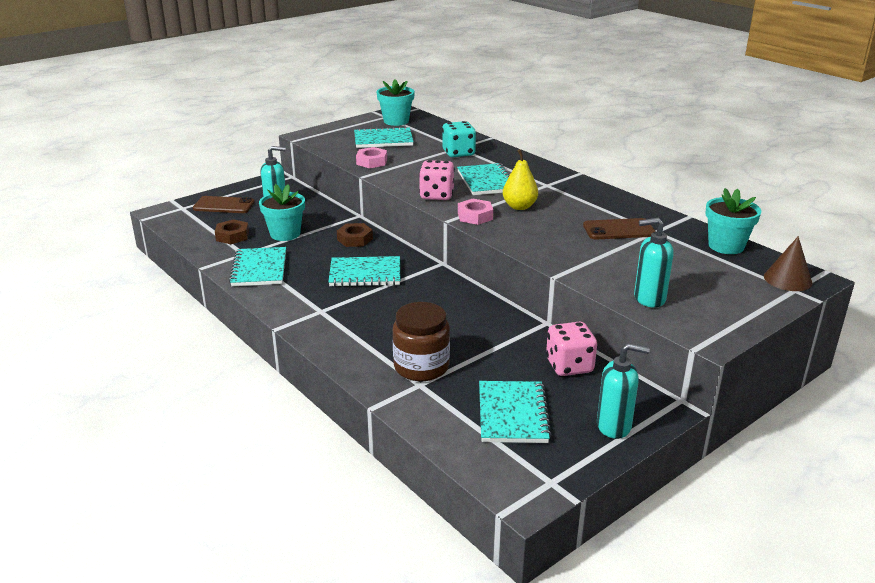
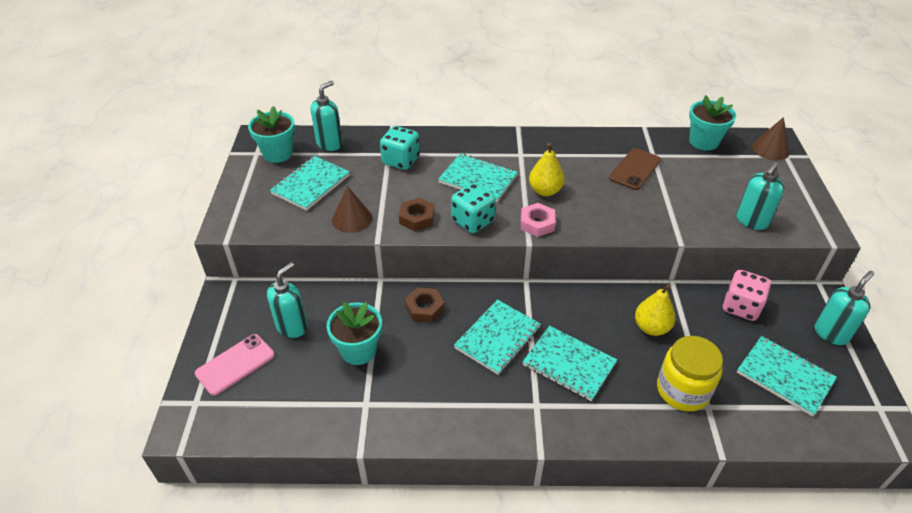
camera: 50 degrees left, 15 degrees up
brown phone [193,196,255,213] -> pink phone [195,334,275,396]
brown nut [215,219,249,244] -> brown nut moved to [399,198,434,231]
turquoise notebook [229,247,286,286] -> turquoise notebook moved to [523,326,617,401]
pink nut [356,147,387,168] -> brown cone [332,186,372,233]
brown jar [393,302,450,381] -> yellow jar [657,336,723,411]
pink dice [419,160,455,200] -> turquoise dice [451,183,496,233]
none -> turquoise soap dispenser [310,81,343,151]
none -> yellow pear [635,284,675,336]

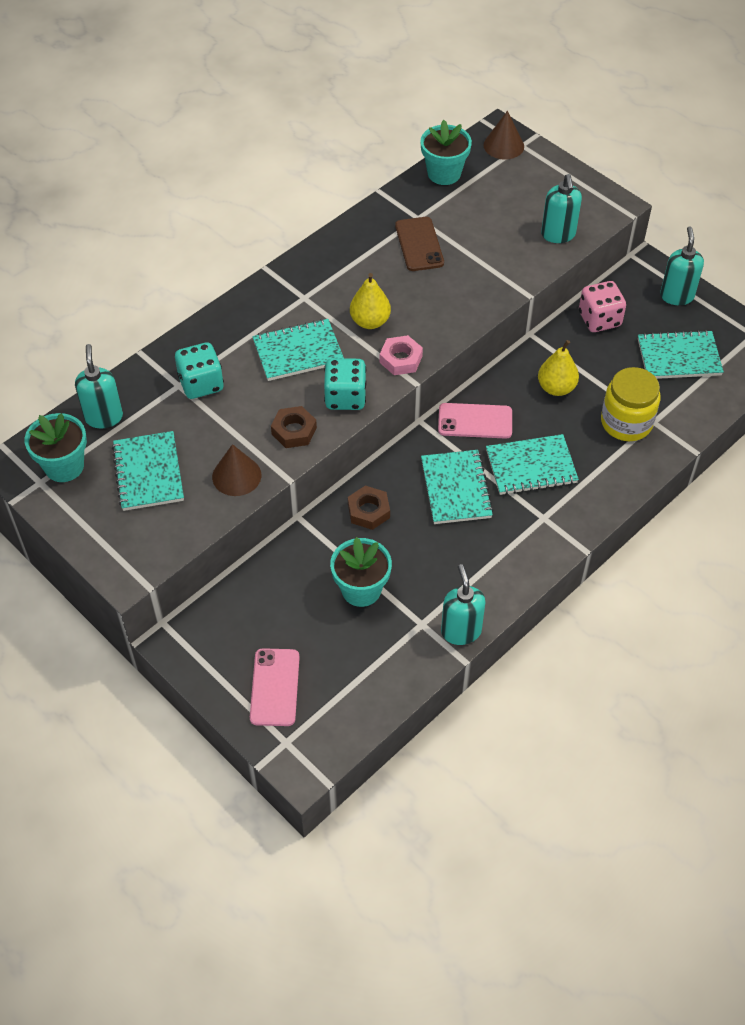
camera: 45 degrees left, 10 degrees up
turquoise soap dispenser [267,262,308,338] -> turquoise soap dispenser moved to [441,564,486,645]
none -> pink phone [438,403,512,439]

